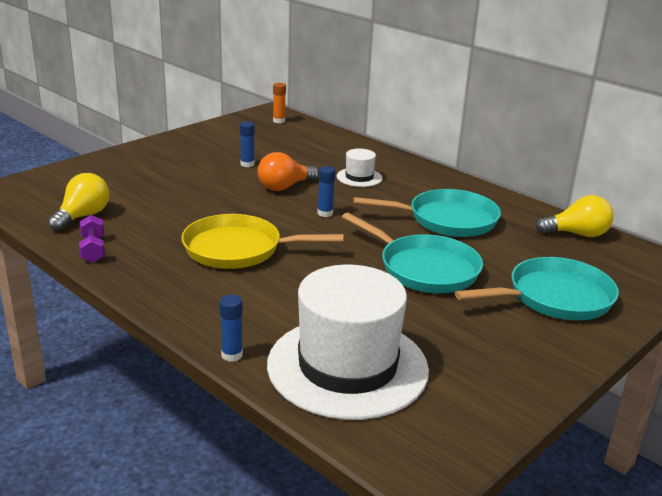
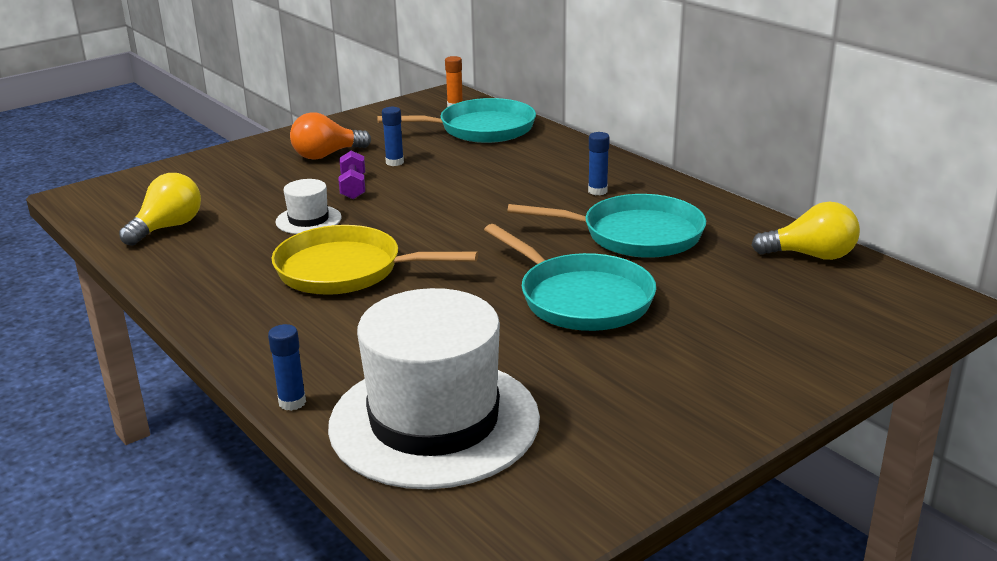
camera: 10 degrees right, 0 degrees up
purple dumbbell [79,215,105,263] -> purple dumbbell moved to [339,150,365,199]
orange light bulb [258,152,319,191] -> orange light bulb moved to [290,112,371,160]
blue glue stick [317,166,335,217] -> blue glue stick moved to [588,132,610,195]
white hat [337,148,383,187] -> white hat moved to [276,179,342,234]
turquoise pan [455,257,619,320] -> turquoise pan moved to [377,98,536,143]

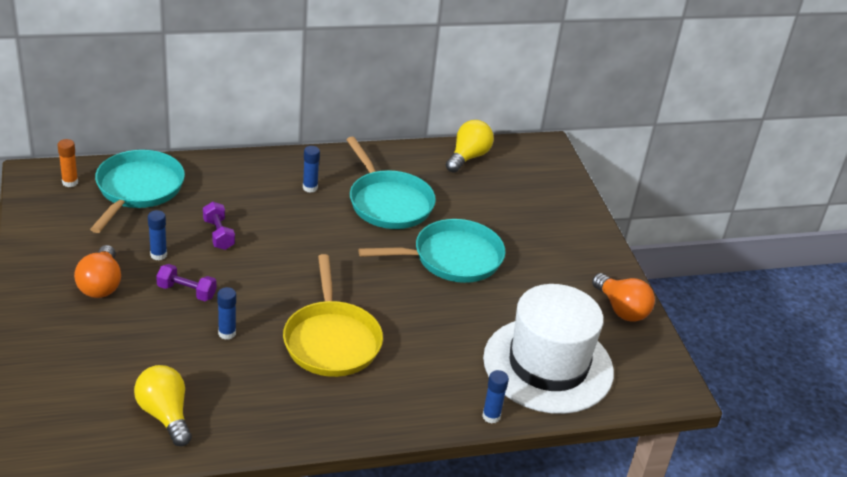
camera: 70 degrees left, 10 degrees up
yellow pan [272,225,478,295] -> yellow pan turned 45 degrees counterclockwise [283,254,383,377]
white hat [276,179,342,234] -> blue glue stick [217,287,236,340]
turquoise pan [507,194,706,258] -> turquoise pan turned 120 degrees clockwise [346,137,436,229]
none -> purple dumbbell [203,202,235,250]
none -> orange light bulb [592,273,655,322]

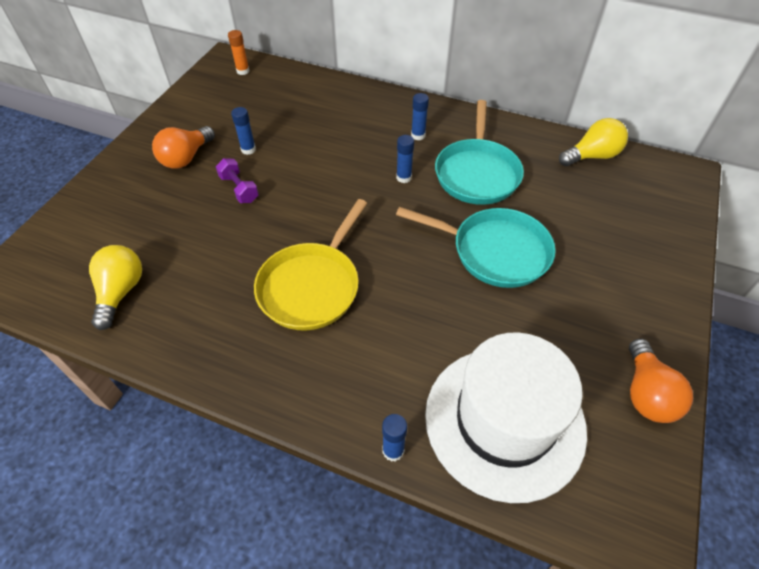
camera: 40 degrees right, 15 degrees up
turquoise pan [90,150,185,233] -> none
purple dumbbell [203,202,235,250] -> none
blue glue stick [217,287,236,340] -> blue glue stick moved to [396,135,414,183]

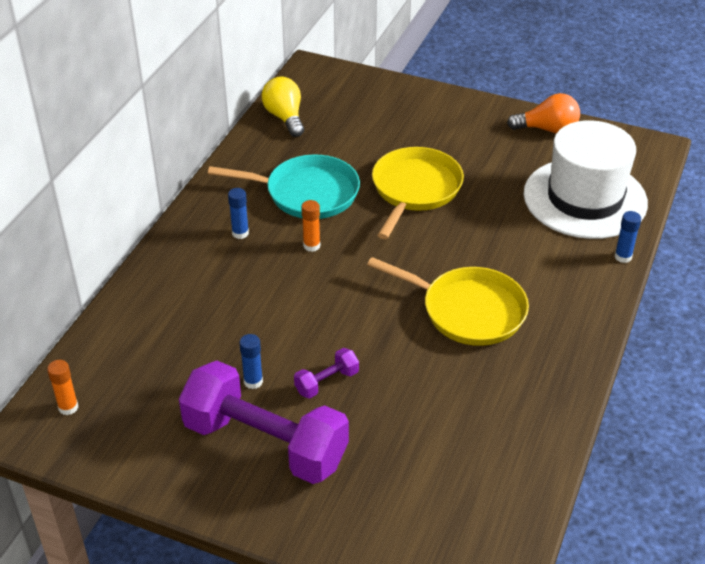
camera: 90 degrees left, 10 degrees down
yellow light bulb [89,245,142,330] -> none
orange light bulb [152,126,215,169] -> purple dumbbell [179,361,349,484]
blue glue stick [396,135,414,183] -> orange glue stick [301,200,320,252]
turquoise pan [396,207,556,288] -> yellow pan [372,147,464,239]

